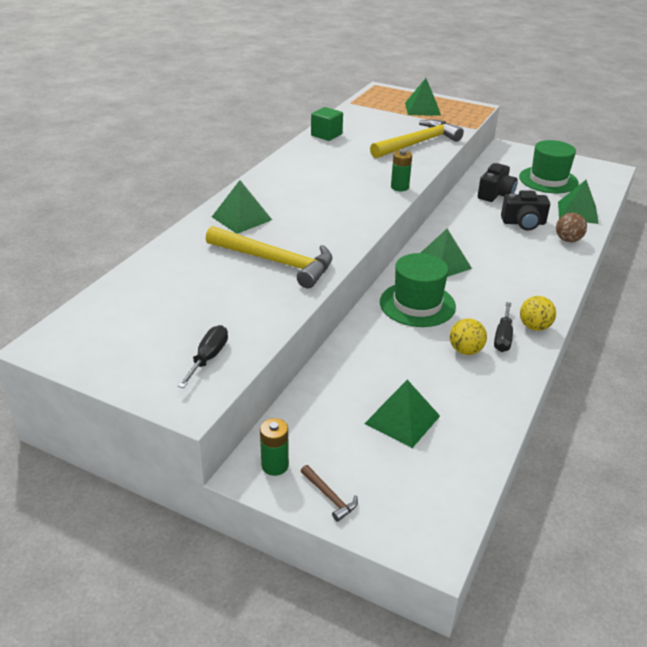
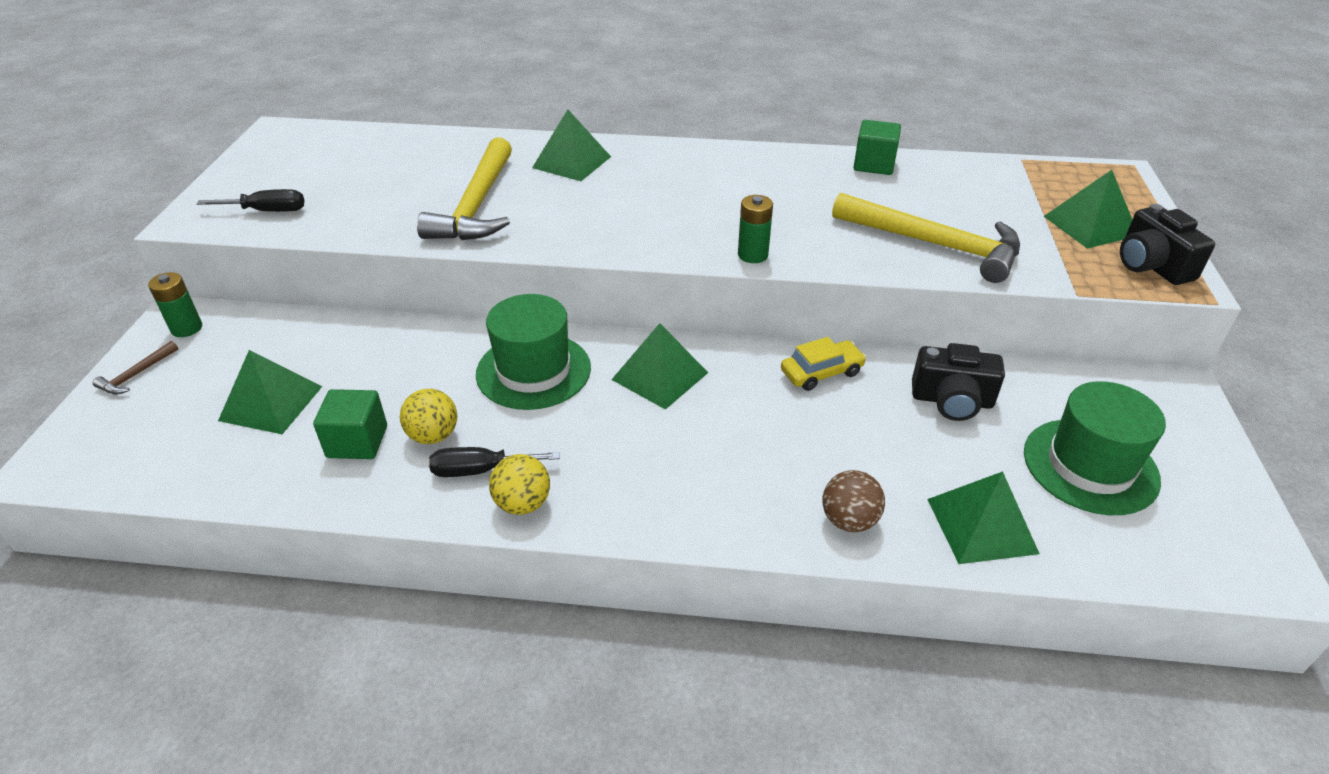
camera: 70 degrees right, 5 degrees up
black camera [501,190,550,230] -> black camera moved to [1120,204,1215,285]
none -> green cube [313,389,387,459]
none -> yellow car [781,337,867,391]

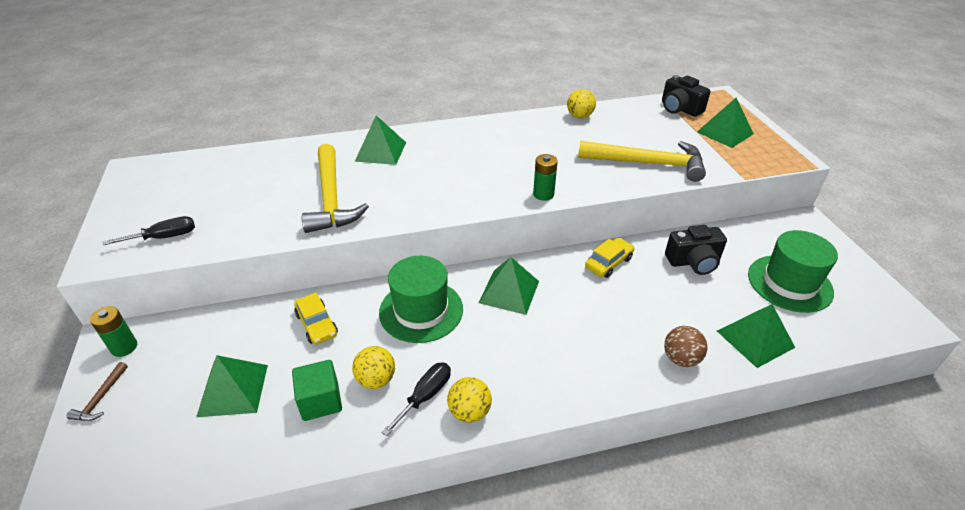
camera: 20 degrees left, 0 degrees up
black screwdriver [429,447,560,477] -> black screwdriver turned 150 degrees clockwise [382,362,451,436]
green cube [854,120,901,175] -> yellow ball [567,89,596,118]
black camera [1120,204,1215,285] -> black camera moved to [662,75,711,117]
none -> yellow car [294,292,338,345]

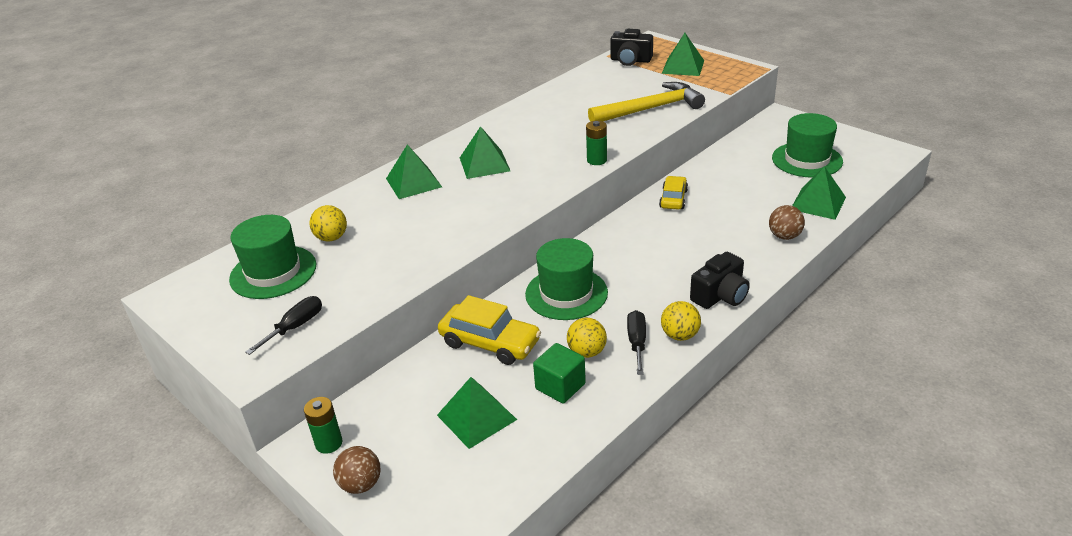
camera: 30 degrees left, 5 degrees down
brown hammer [67,362,128,421] -> brown ball [333,446,381,494]
yellow car [294,292,338,345] -> yellow car [438,295,541,365], size x1.58
yellow hammer [301,144,369,233] -> none
green pyramid [479,257,539,315] -> green pyramid moved to [460,126,510,179]
yellow ball [567,89,596,118] -> yellow ball moved to [309,205,347,242]
black camera [665,225,727,275] -> black camera moved to [690,252,750,309]
none -> green hat [229,215,316,299]

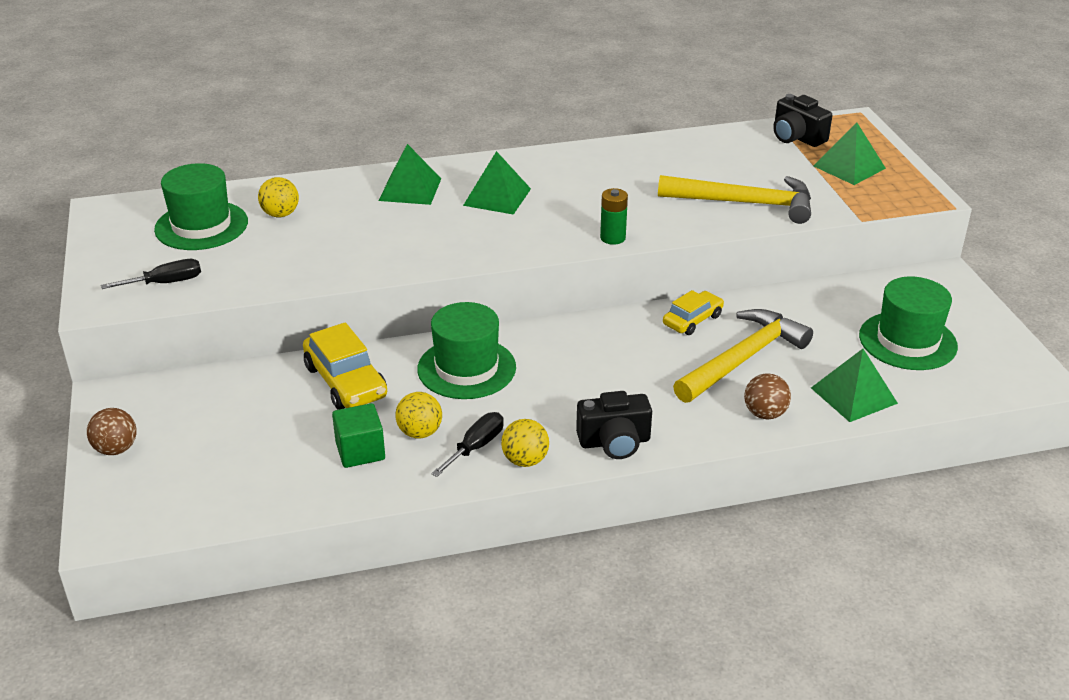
camera: 30 degrees right, 0 degrees up
green battery [304,397,342,454] -> none
green pyramid [437,377,517,449] -> none
none -> yellow hammer [673,309,813,403]

